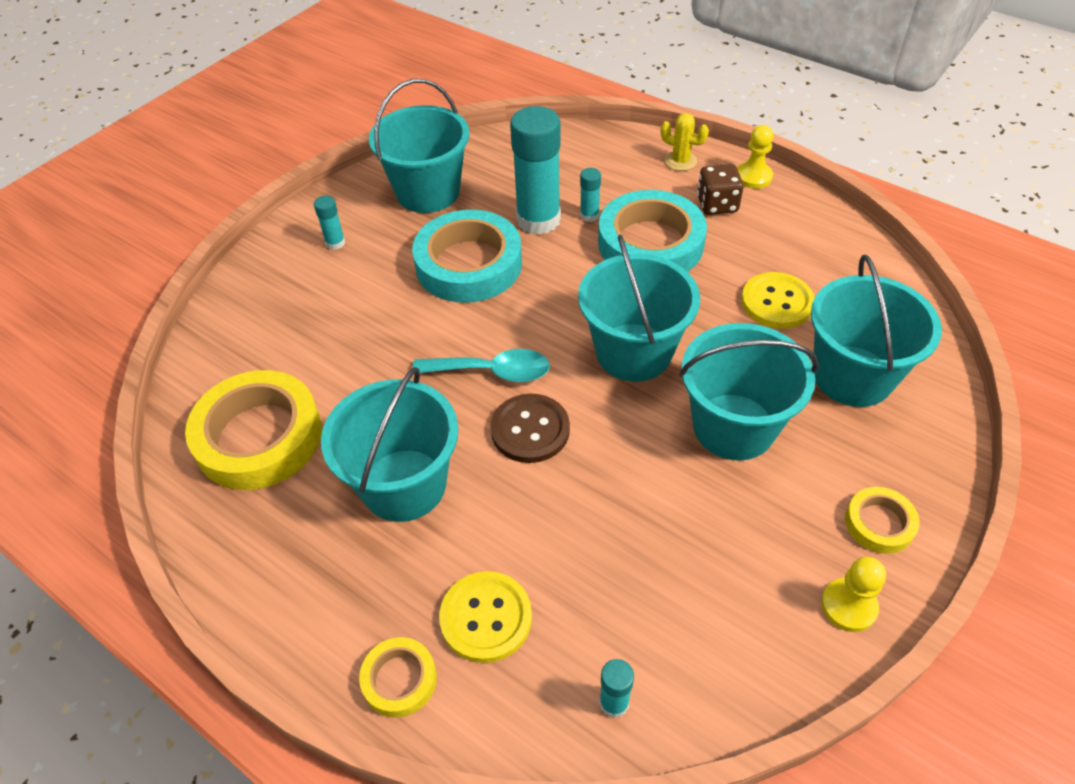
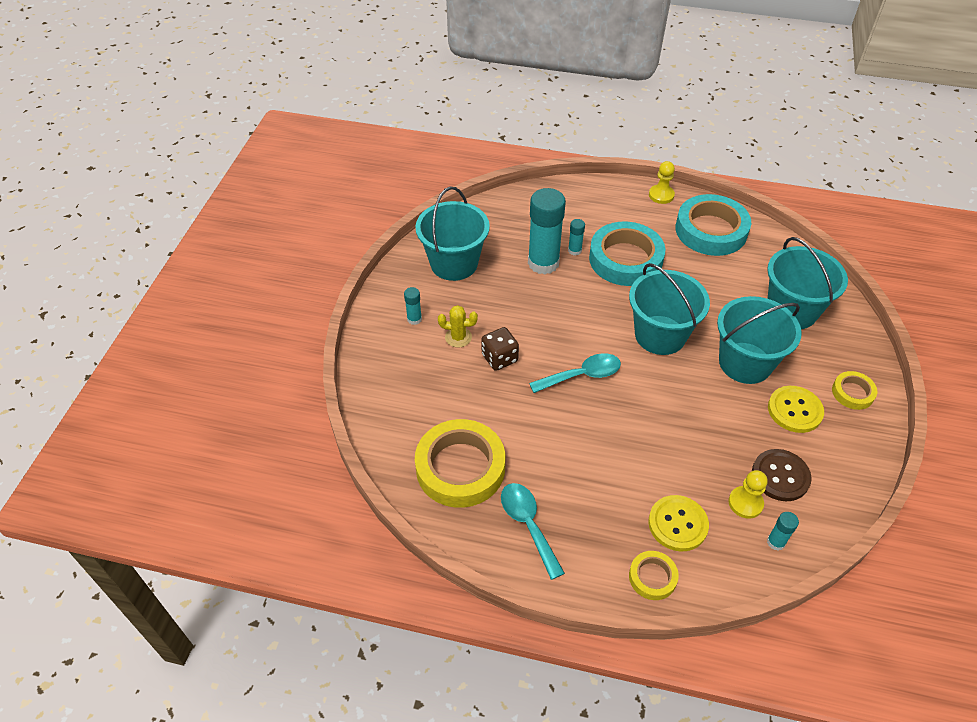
camera: 25 degrees left, 0 degrees up
turquoise bucket [321,367,458,522] -> none
turquoise tape [412,210,522,303] -> turquoise tape moved to [676,194,751,256]
brown button [490,394,570,463] -> brown button moved to [752,449,812,501]
yellow cactus [661,113,709,171] -> yellow cactus moved to [438,305,478,348]
brown dice [697,164,744,215] -> brown dice moved to [482,327,519,371]
yellow button [741,272,815,329] -> yellow button moved to [768,386,824,433]
yellow pawn [821,557,886,632] -> yellow pawn moved to [728,470,768,519]
none -> turquoise spoon [501,483,565,580]

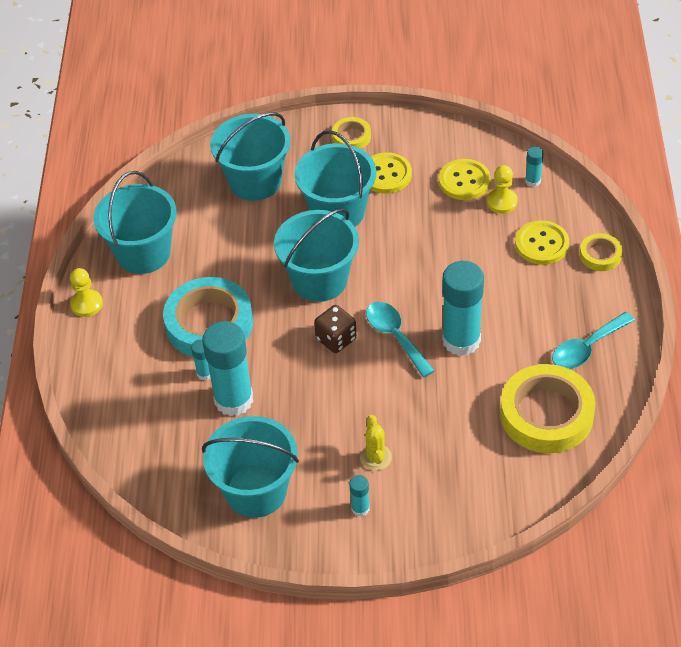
camera: 100 degrees left, 0 degrees up
brown dice [482,327,519,371] -> brown dice moved to [314,305,357,353]
turquoise tape [676,194,751,256] -> turquoise bucket [93,171,177,274]
brown button [752,449,812,501] -> yellow button [439,159,491,200]
none -> turquoise glue stick [442,261,484,356]

